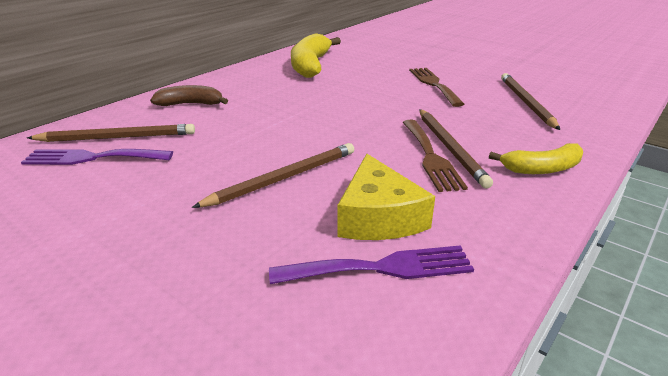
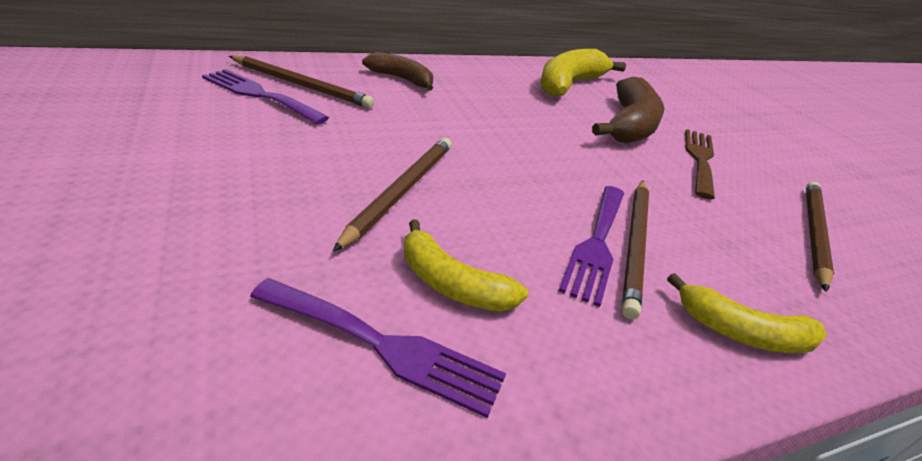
camera: 25 degrees right, 5 degrees up
brown pencil [192,143,354,208] -> brown pencil turned 60 degrees counterclockwise [333,138,452,252]
yellow cheese [337,154,435,240] -> yellow banana [404,220,528,312]
brown fork [402,120,468,192] -> purple fork [559,186,624,307]
none -> brown banana [592,77,664,144]

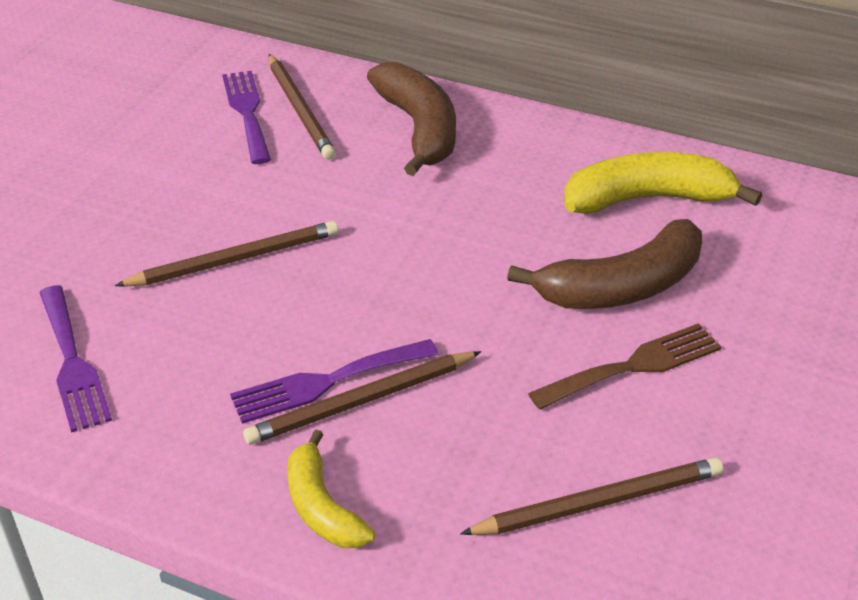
camera: 50 degrees right, 5 degrees up
brown banana [362,52,433,90] -> brown banana [367,62,456,176], size x1.65
yellow banana [404,220,528,312] -> none

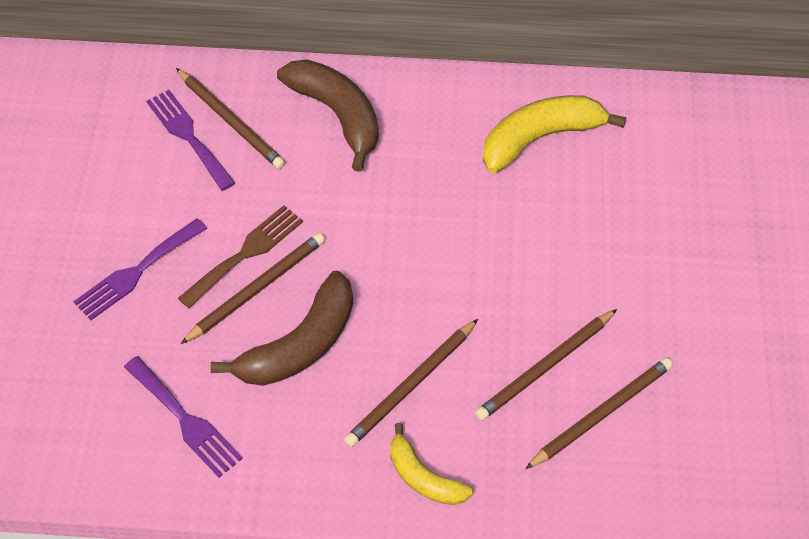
camera: 20 degrees left, 15 degrees up
purple fork [230,339,439,424] -> purple fork moved to [73,218,207,320]
brown banana [507,219,702,309] -> brown banana moved to [211,270,353,386]
brown fork [528,323,721,410] -> brown fork moved to [178,205,303,309]
none -> brown pencil [475,309,617,421]

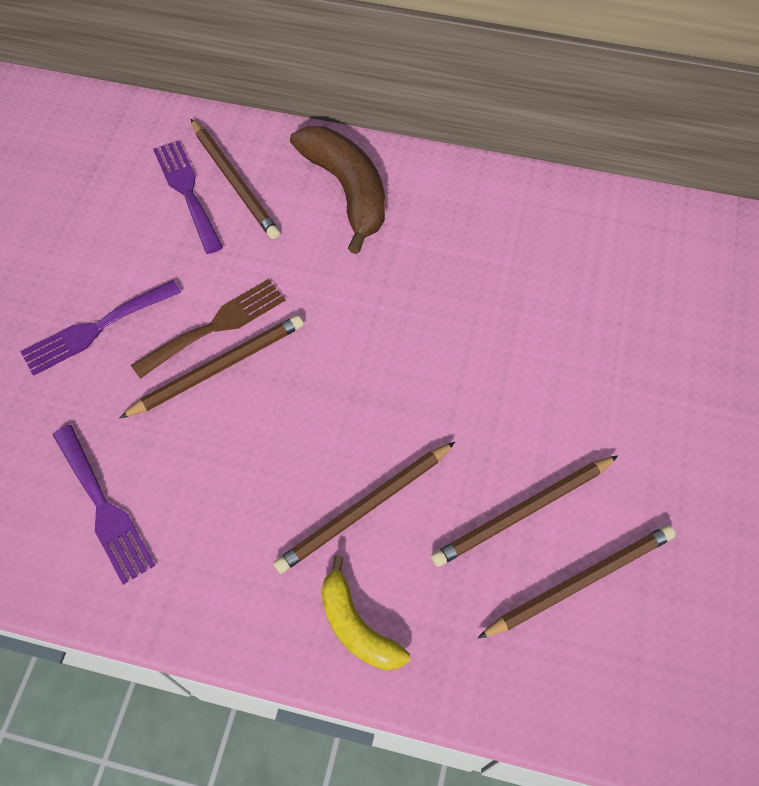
camera: 10 degrees right, 5 degrees up
brown banana [211,270,353,386] -> none
yellow banana [483,95,626,173] -> none

